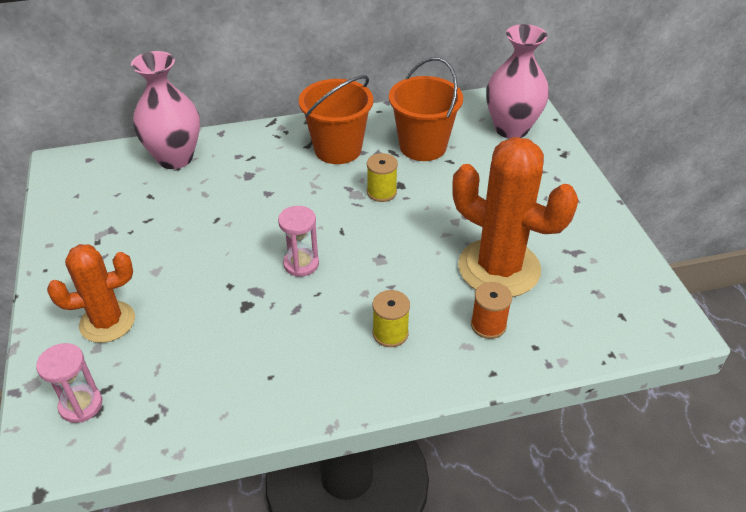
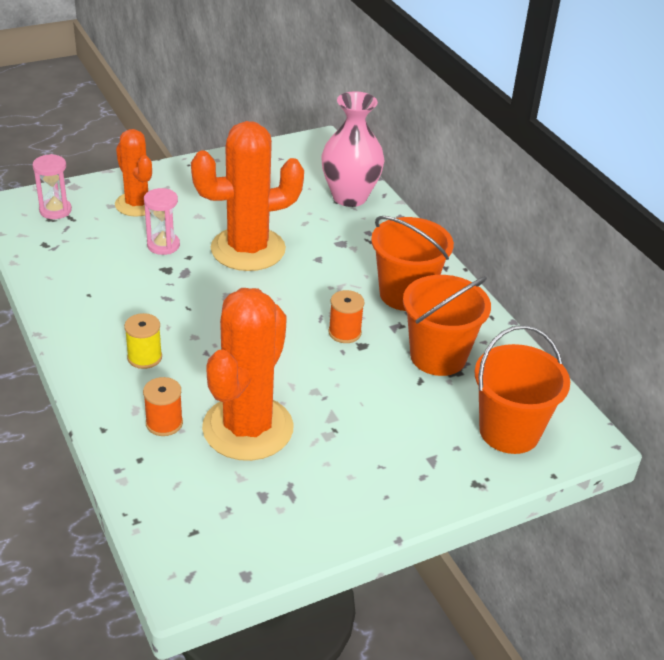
camera: 75 degrees right, 5 degrees down
pink hourglass [278,206,319,277] -> pink hourglass moved to [144,188,180,255]
yellow spool [367,153,398,202] -> orange spool [328,290,365,343]
pink vase [486,24,549,139] -> orange bucket [474,325,570,454]
none -> orange cactus [191,121,304,271]

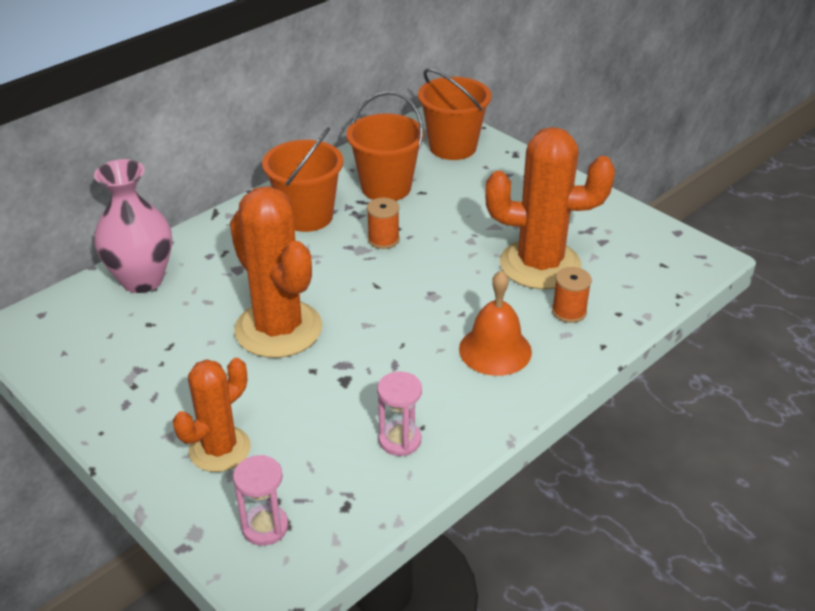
camera: 105 degrees left, 0 degrees up
yellow spool [124,313,162,369] -> orange bell [459,270,532,376]
pink hourglass [144,188,180,255] -> pink hourglass moved to [377,371,422,456]

